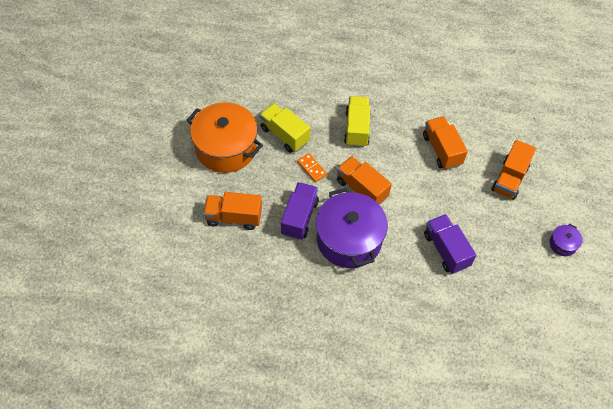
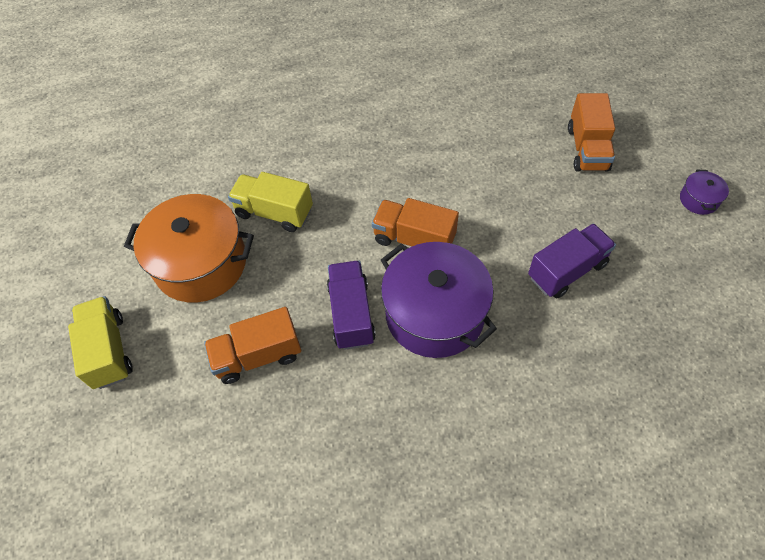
camera: 20 degrees left, 0 degrees up
orange domino [297,153,327,182] -> none
yellow truck [344,96,371,147] -> yellow truck moved to [68,296,133,389]
orange truck [423,116,468,170] -> none
purple truck [424,214,476,274] -> purple truck turned 105 degrees clockwise [528,223,616,299]

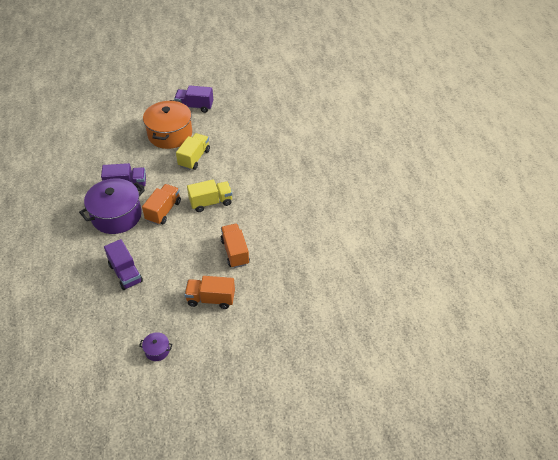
camera: 90 degrees right, 10 degrees down
yellow truck [68,296,133,389] -> yellow truck moved to [187,179,233,212]
orange truck [204,307,301,384] -> orange truck moved to [220,224,250,268]
none -> purple truck [174,85,213,113]

